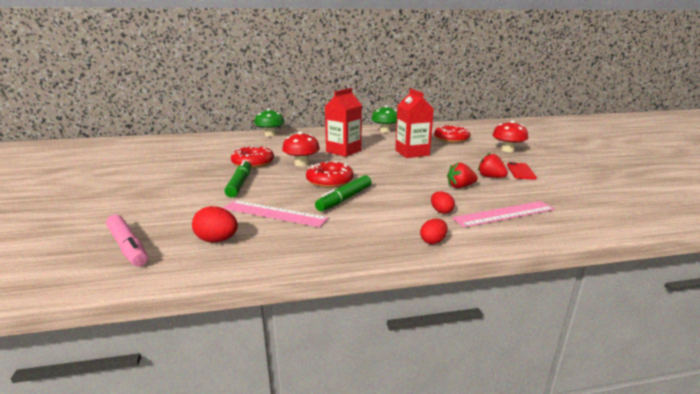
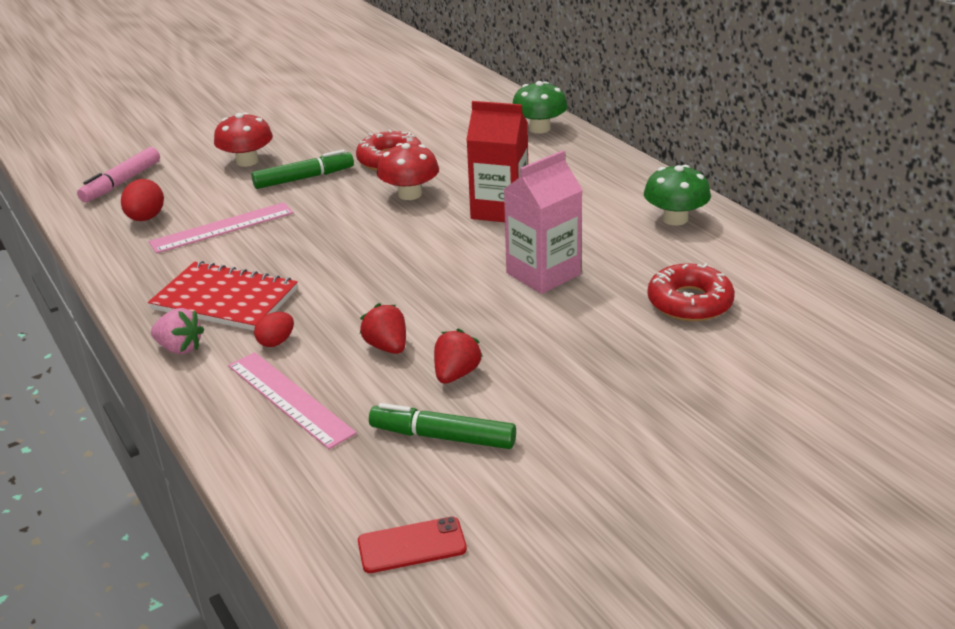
camera: 70 degrees right, 10 degrees up
pink ruler [223,200,329,227] -> pink ruler turned 60 degrees clockwise [149,202,293,254]
red donut [306,161,354,188] -> none
green marker [315,175,372,211] -> green marker moved to [369,403,516,449]
red carton [395,89,434,158] -> pink carton [504,150,582,294]
red egg [420,219,448,244] -> pink strawberry [151,308,204,354]
red mushroom [492,120,528,152] -> red mushroom moved to [214,113,273,167]
red phone [507,162,537,180] -> red phone moved to [358,517,467,573]
none -> red notebook [148,261,298,331]

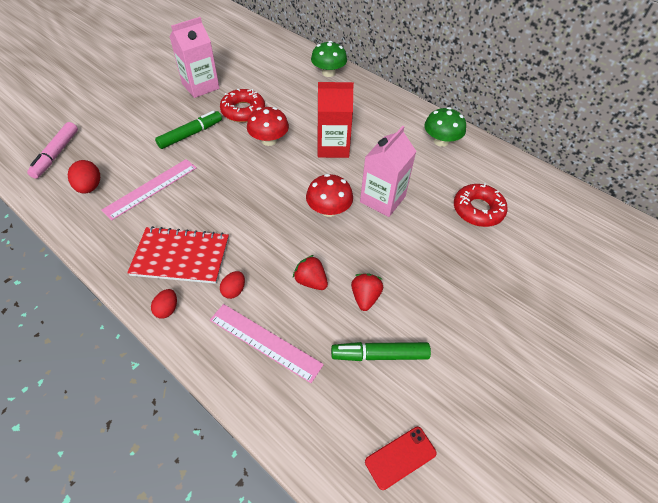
camera: 20 degrees left, 20 degrees up
pink strawberry [151,308,204,354] -> red egg [151,289,177,318]
red mushroom [214,113,273,167] -> red mushroom moved to [306,174,353,217]
none -> pink carton [170,17,219,98]

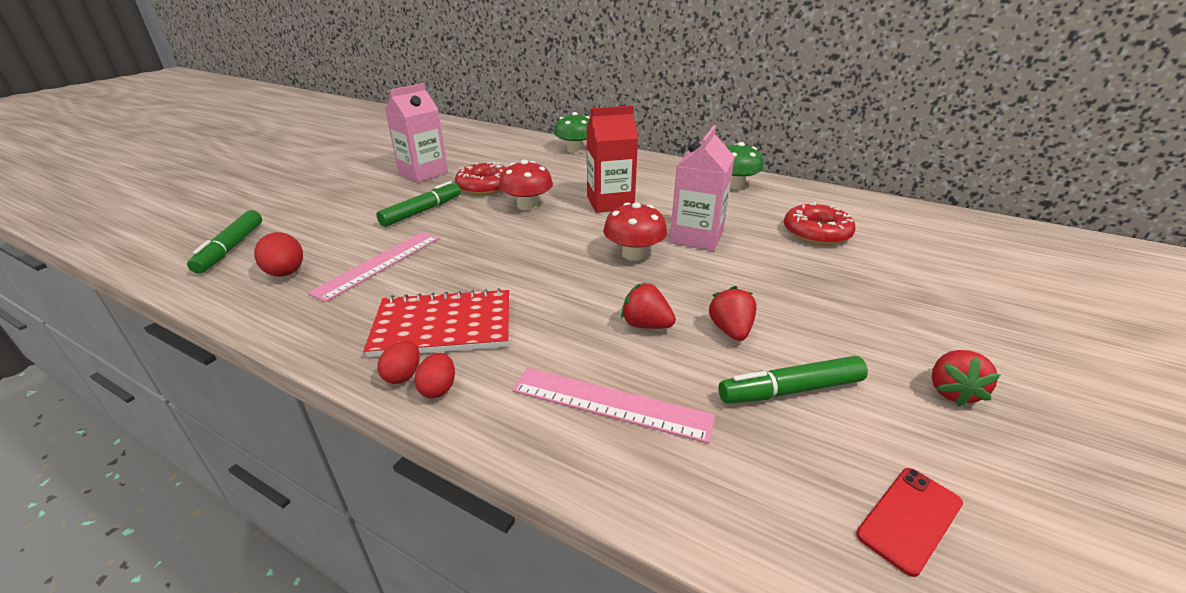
camera: 10 degrees left, 20 degrees down
pink marker [27,122,78,179] -> green marker [187,210,262,273]
red egg [220,271,245,299] -> red egg moved to [377,341,420,384]
none -> red strawberry [932,350,1000,407]

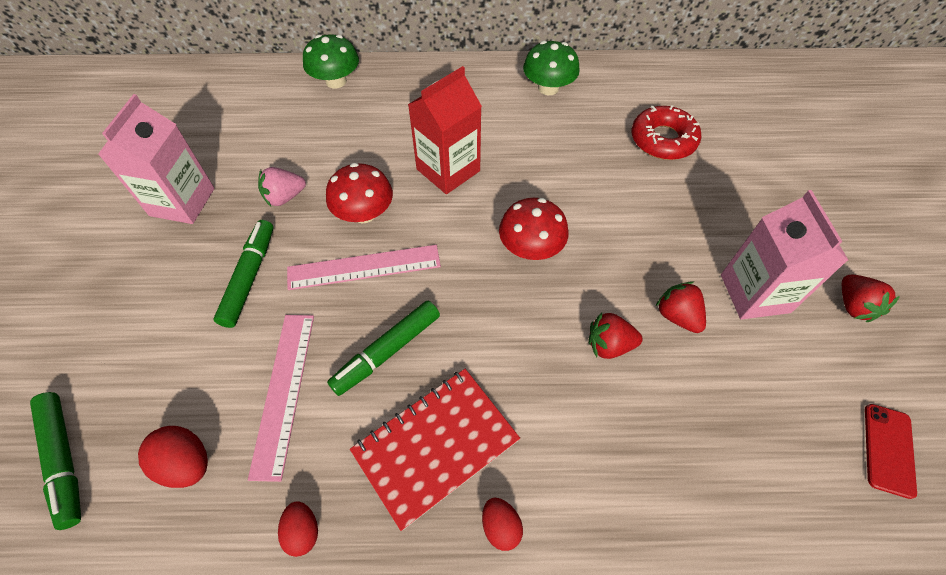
camera: 30 degrees left, 25 degrees up
red egg [377,341,420,384] -> red egg moved to [278,501,318,557]
red donut [455,162,506,195] -> pink strawberry [258,167,306,206]
pink ruler [512,368,715,443] -> pink ruler moved to [287,245,441,290]
pink carton [670,125,735,251] -> pink carton moved to [721,190,848,319]
green marker [718,356,868,404] -> green marker moved to [327,301,440,396]

